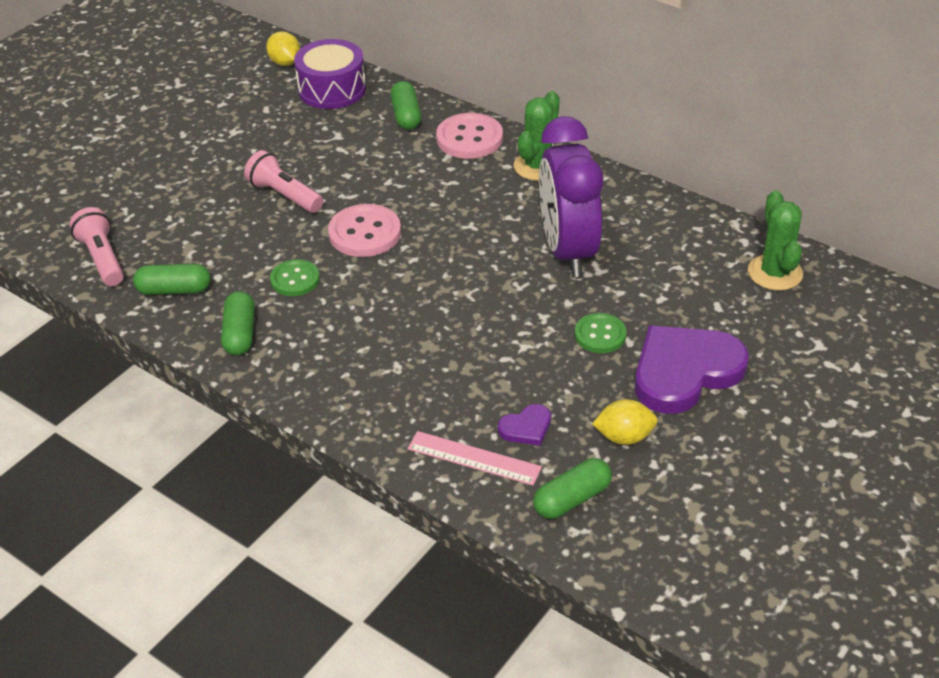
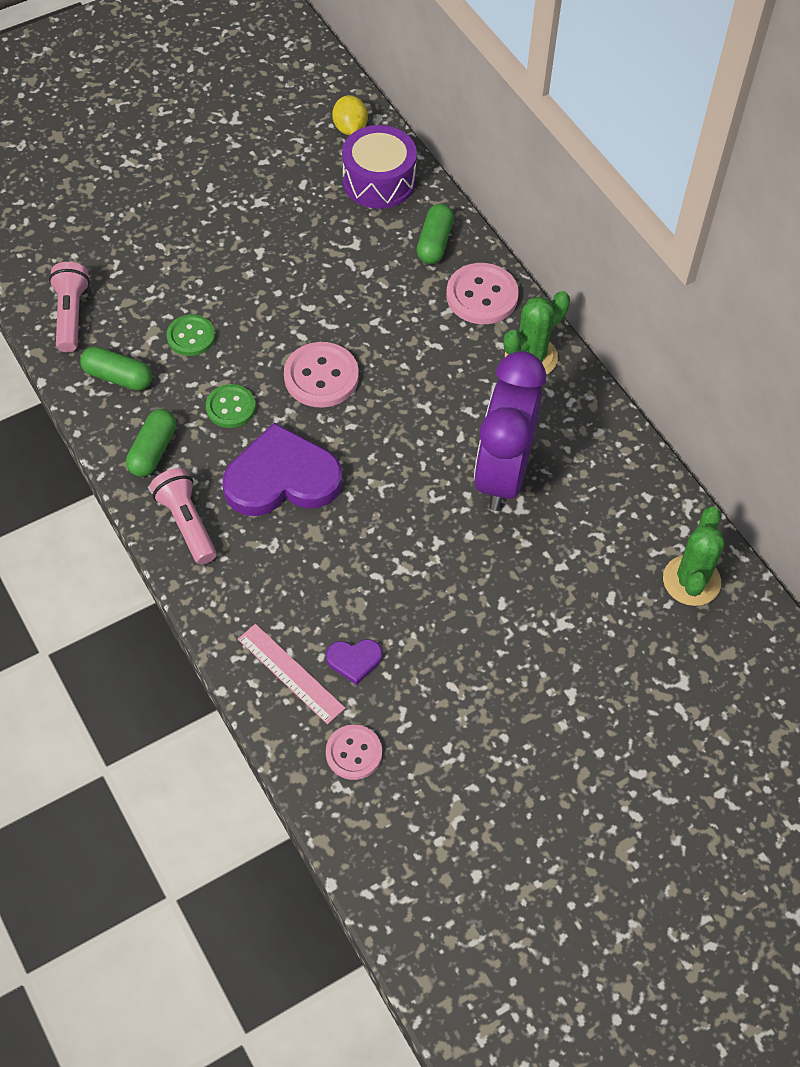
camera: 20 degrees right, 15 degrees up
pink flashlight [244,150,323,213] -> pink flashlight moved to [150,468,217,565]
green capsule [533,458,612,519] -> pink button [326,724,382,780]
green button [575,313,627,353] -> green button moved to [167,314,215,356]
yellow lemon [592,399,658,445] -> none
purple heart [635,325,749,414] -> purple heart moved to [222,423,342,516]

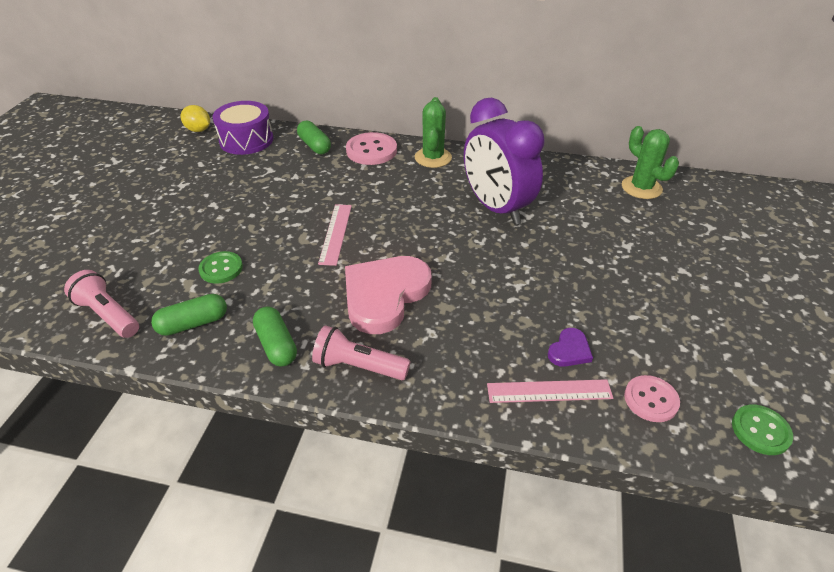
camera: 45 degrees left, 15 degrees down
green button [206,384,256,428] -> green button moved to [732,404,793,455]
purple heart [222,423,342,516] -> pink heart [345,256,432,334]
pink button [284,342,359,407] -> pink ruler [318,204,352,266]

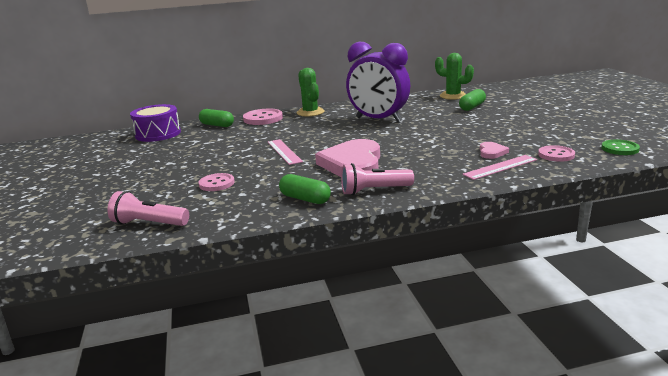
camera: 25 degrees left, 20 degrees down
green capsule [151,294,227,336] -> green capsule moved to [459,89,486,111]
yellow lemon [181,105,210,132] -> none
green button [198,251,243,284] -> pink button [198,173,235,191]
purple heart [548,328,593,367] -> pink heart [480,142,509,159]

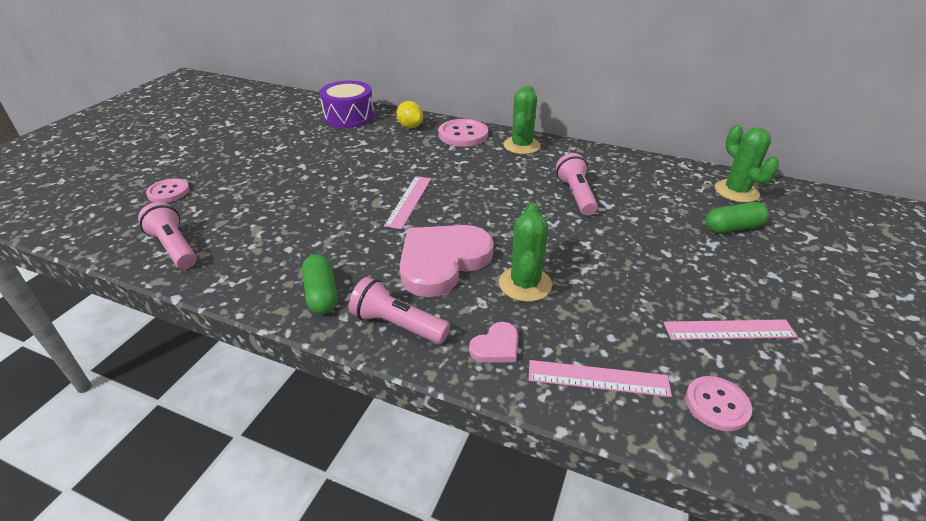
camera: 35 degrees right, 15 degrees up
pink button [198,173,235,191] -> pink button moved to [146,178,190,203]
green capsule [199,109,234,127] -> yellow lemon [396,101,423,128]
purple clock [346,42,410,122] -> pink flashlight [556,153,598,216]
pink heart [480,142,509,159] -> pink heart moved to [469,322,518,363]
green button [601,139,640,155] -> none
none -> green cactus [499,203,552,302]
none -> pink ruler [663,319,798,340]

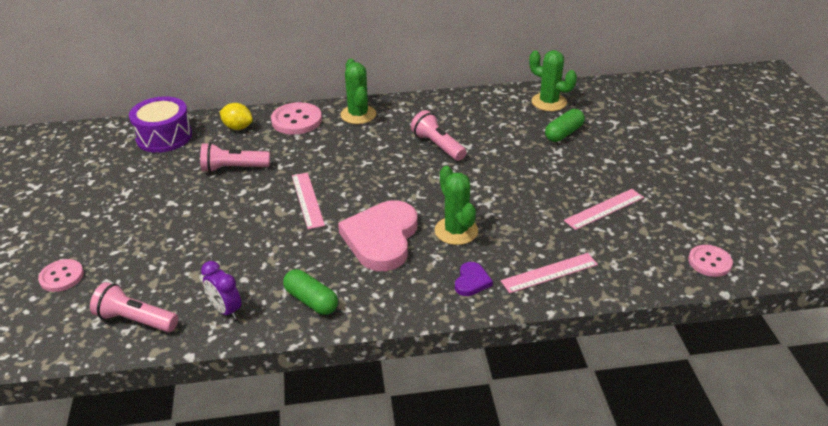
camera: 30 degrees left, 0 degrees up
pink flashlight [349,277,450,344] -> pink flashlight moved to [200,143,270,173]
pink heart [469,322,518,363] -> purple heart [455,262,493,296]
pink button [686,376,752,431] -> pink button moved to [688,245,733,277]
none -> purple clock [201,261,241,320]

